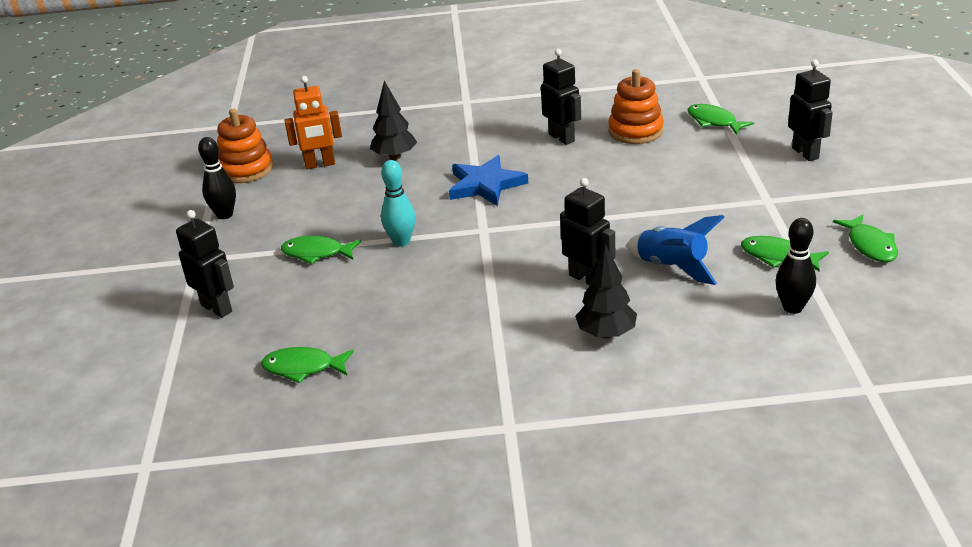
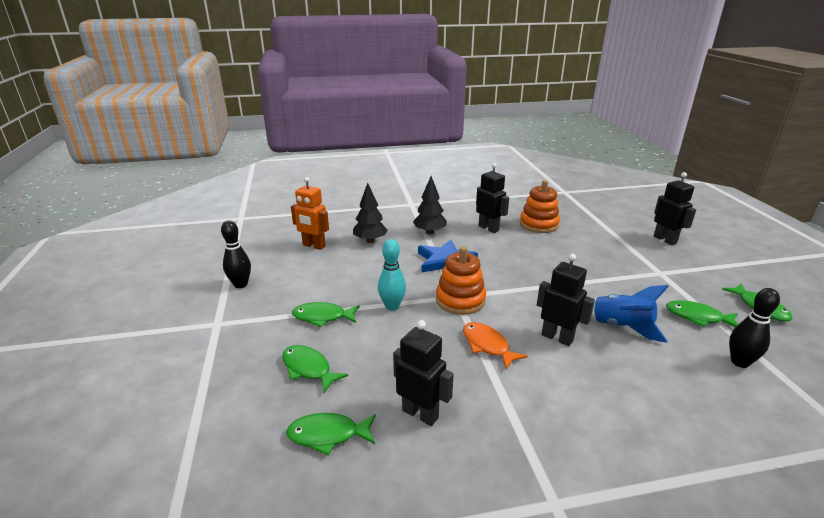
camera: 10 degrees left, 5 degrees down
black robot [176,210,234,318] -> black robot moved to [393,320,454,426]
orange stacking toy [217,109,273,183] -> orange stacking toy moved to [436,246,486,315]
orange robot [284,76,342,169] -> orange robot turned 45 degrees clockwise [291,177,329,250]
black tree [575,244,637,339] -> black tree moved to [413,176,447,234]
green fish [688,104,754,135] -> green fish moved to [282,345,348,393]
none -> orange fish [463,322,528,369]

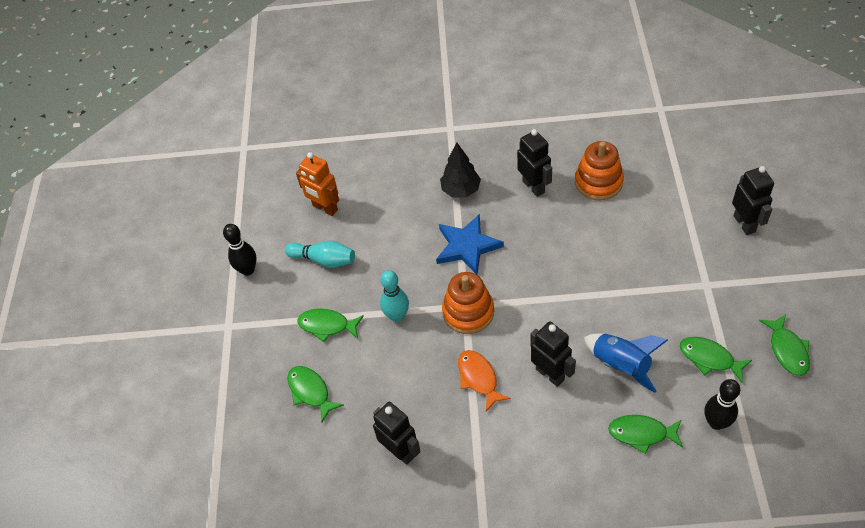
camera: 15 degrees right, 25 degrees up
green fish [286,413,376,455] -> green fish moved to [608,415,683,454]
black tree [353,183,388,243] -> none
none -> turquoise bowling pin [285,241,355,268]

